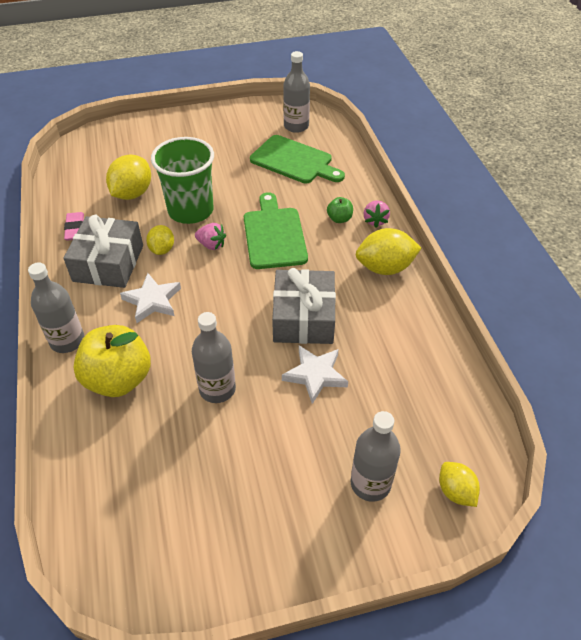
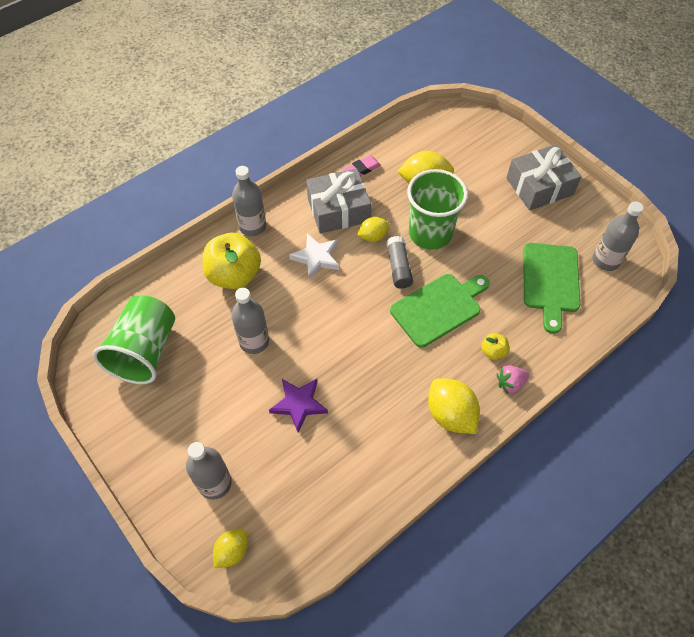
camera: 65 degrees right, 10 degrees up
pink strawberry [195,223,226,250] -> grey glue stick [386,236,413,289]
grey gift [272,268,336,344] -> grey gift moved to [506,144,582,211]
white star [282,346,348,404] -> purple star [269,379,328,433]
green apple [327,197,353,223] -> yellow apple [481,333,509,360]
none -> green cup [93,295,175,384]

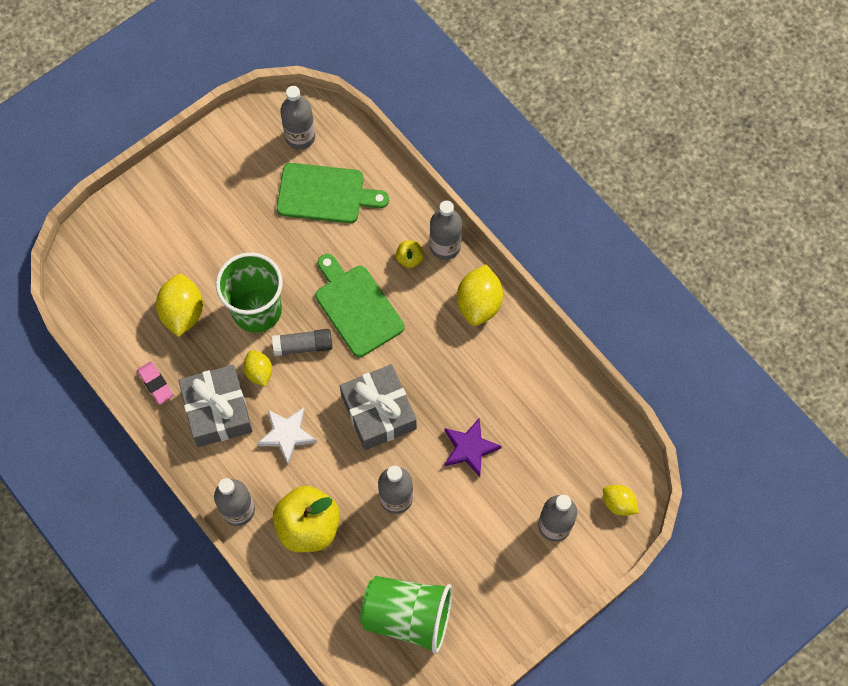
camera: 90 degrees left, 10 degrees up
yellow lemon [428,378,480,434] -> yellow lemon turned 45 degrees counterclockwise [457,264,503,326]
pink strawberry [496,365,529,394] -> grey bottle [430,201,462,260]
grey gift [506,144,582,211] -> grey gift moved to [340,364,417,450]

